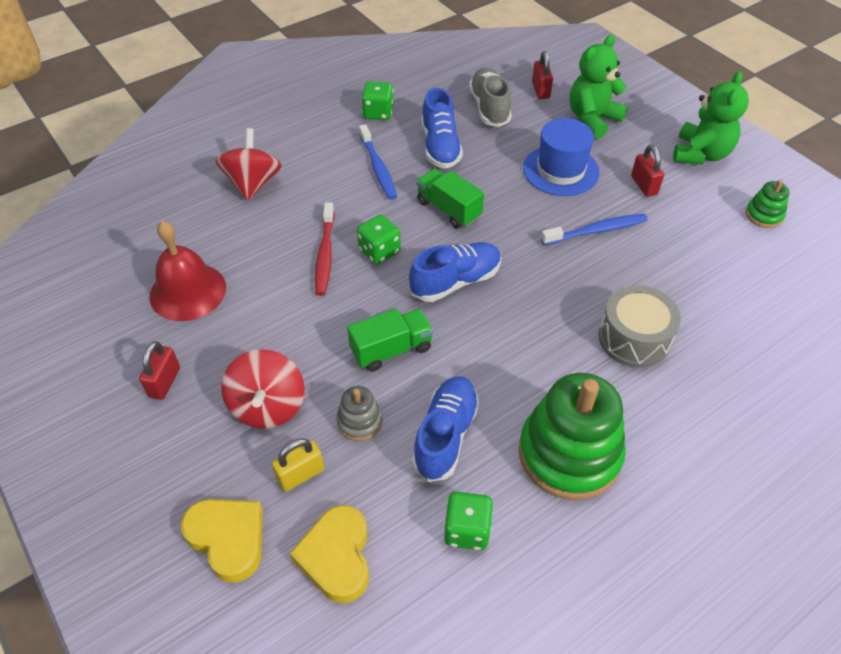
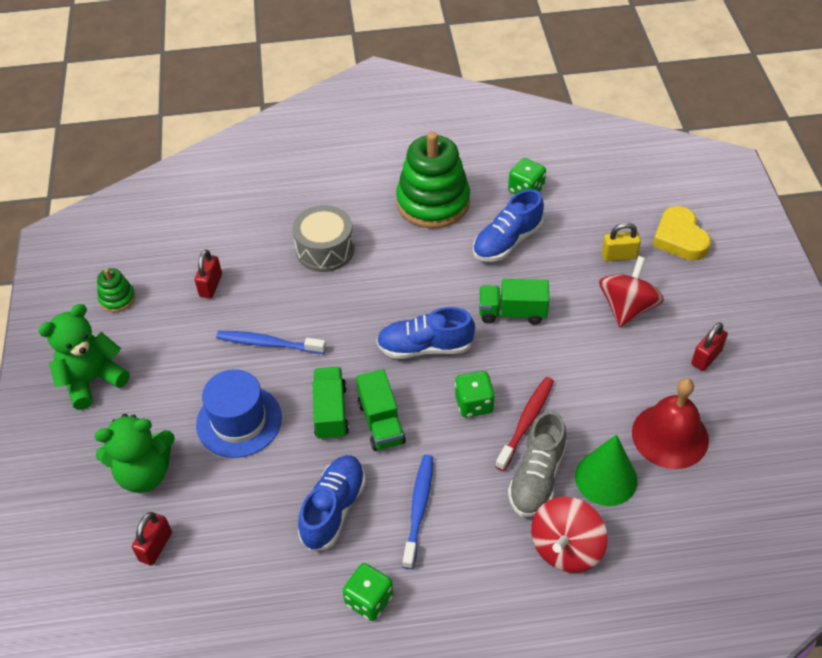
camera: 150 degrees left, 0 degrees up
yellow heart [290,505,369,603] -> none
grey stacking toy [336,386,383,441] -> none
grey shoe [469,67,512,127] -> grey shoe moved to [508,411,567,517]
red padlock [631,145,664,197] -> red padlock moved to [195,250,222,298]
none -> green truck [312,367,349,440]
none -> green cone [575,434,638,506]

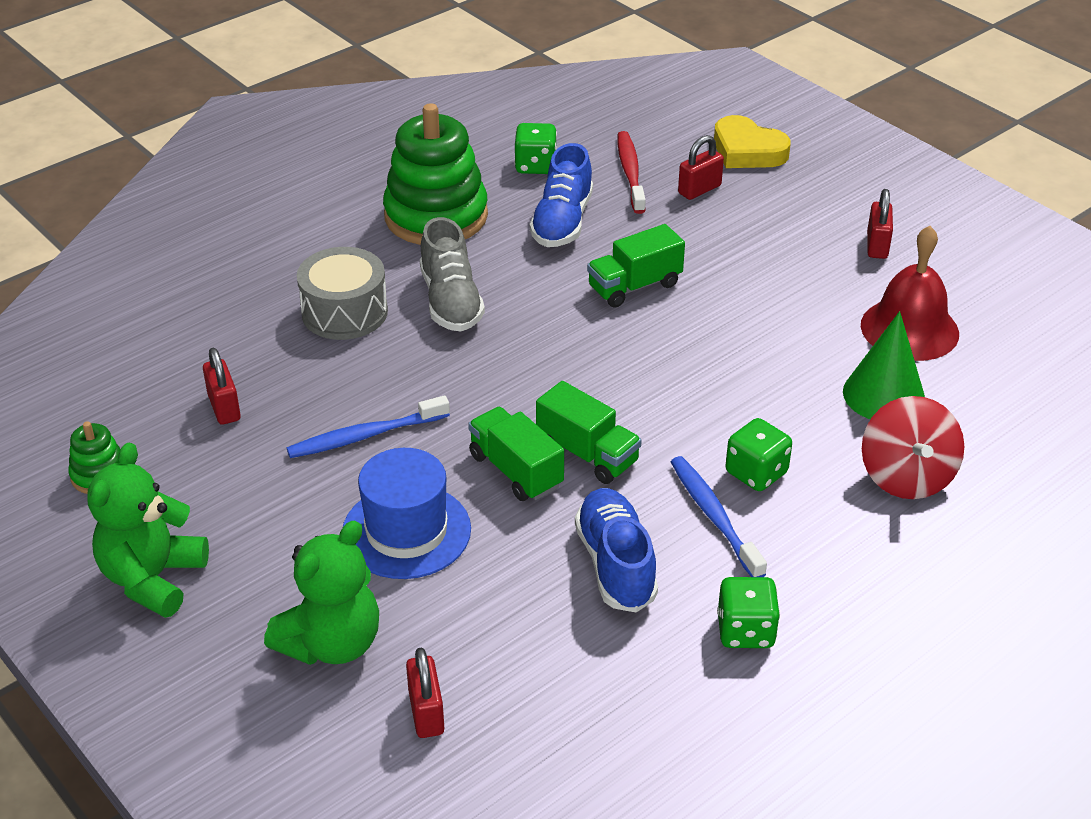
camera: 35 degrees left, 10 degrees down
blue shoe [376,307,475,359] -> none
green dice [455,371,495,418] -> green dice moved to [726,418,792,491]
red toothbrush [495,377,554,471] -> red toothbrush moved to [618,131,646,214]
grey shoe [508,411,567,517] -> grey shoe moved to [420,217,485,332]
red spinning top [599,256,664,327] -> none
yellow padlock [602,222,641,261] -> red padlock [678,135,724,200]

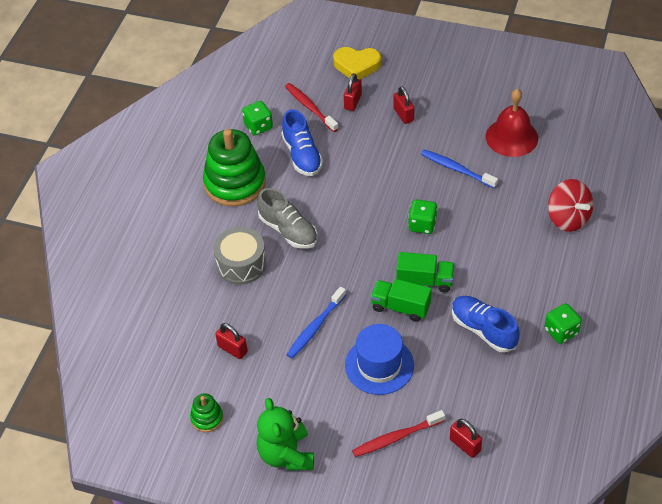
camera: 30 degrees left, 10 degrees up
green teddy bear [264,520,379,665] -> red toothbrush [352,410,445,457]
green truck [587,224,685,308] -> none
blue toothbrush [671,456,767,577] -> blue toothbrush moved to [421,150,498,189]
green dice [726,418,792,491] -> green dice moved to [408,199,437,234]
green cone [843,311,925,419] -> none
red padlock [867,189,893,259] -> red padlock moved to [393,86,414,124]

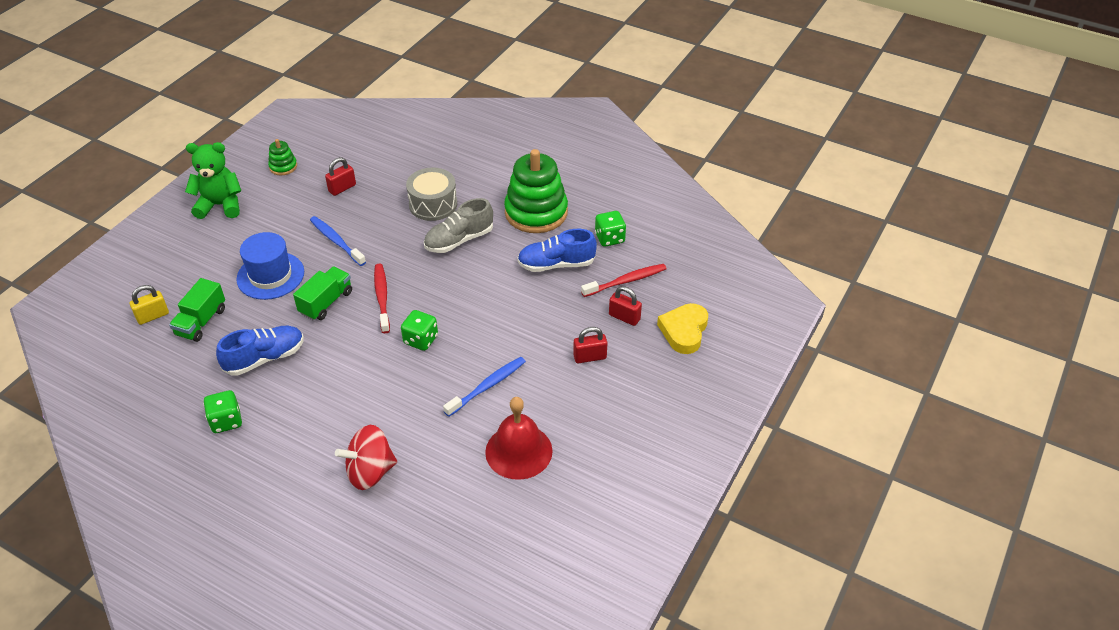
camera: 100 degrees right, 5 degrees down
red toothbrush [352,410,445,457] -> red toothbrush moved to [374,263,390,333]
green truck [396,252,455,293] -> green truck moved to [169,278,225,342]
red padlock [450,419,482,458] -> yellow padlock [130,285,169,325]

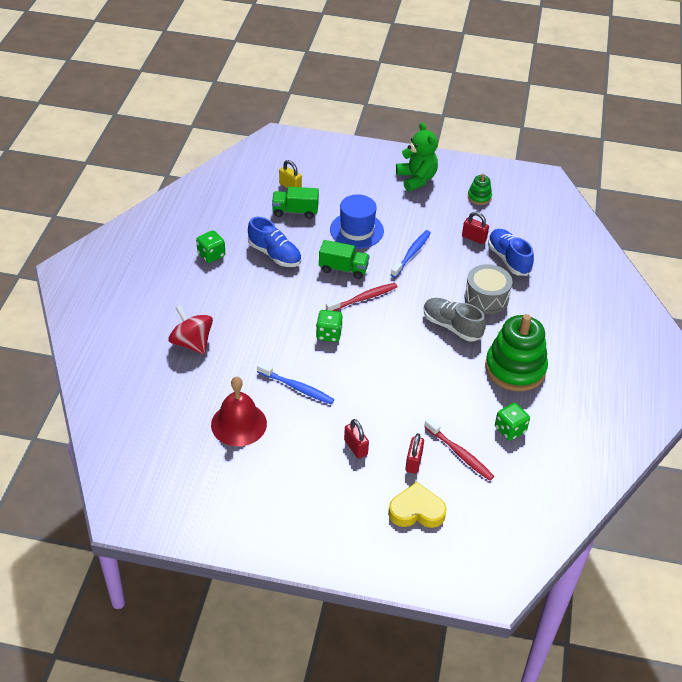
camera: 70 degrees right, 0 degrees up
blue shoe [517,229,597,272] -> blue shoe moved to [488,229,534,276]

